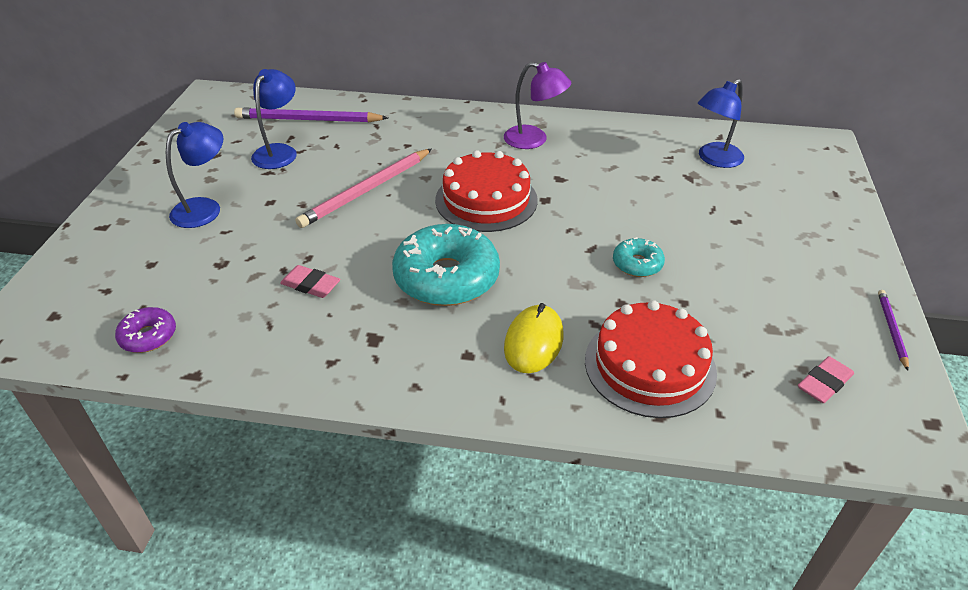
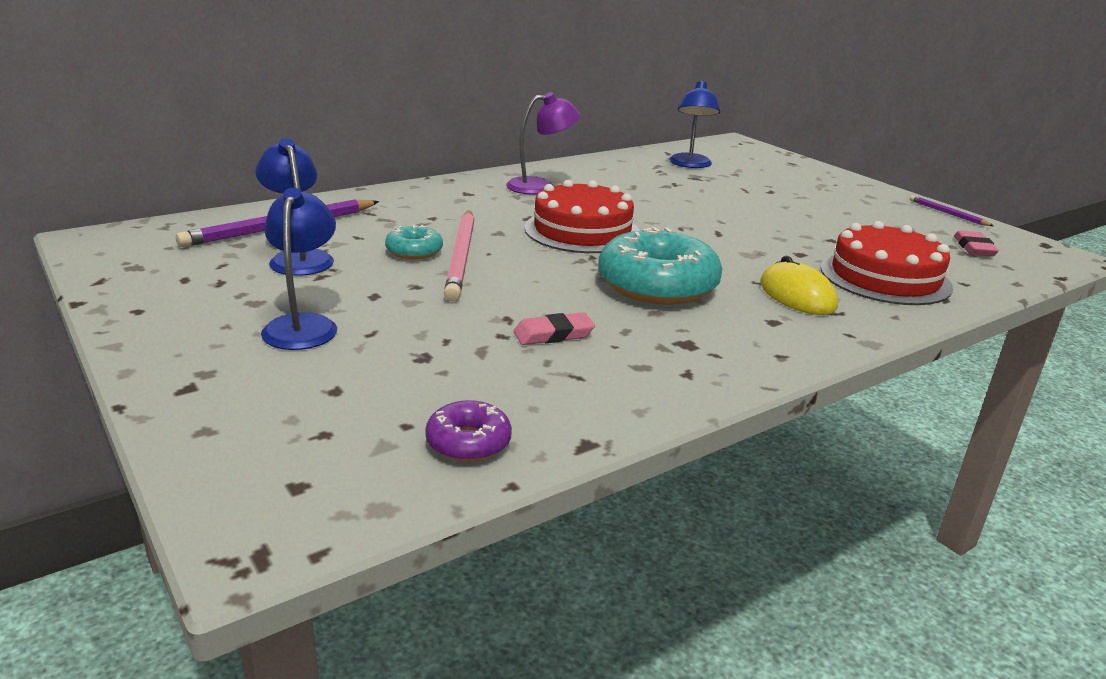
camera: 45 degrees left, 15 degrees down
turquoise donut [613,237,665,277] -> turquoise donut moved to [385,224,443,259]

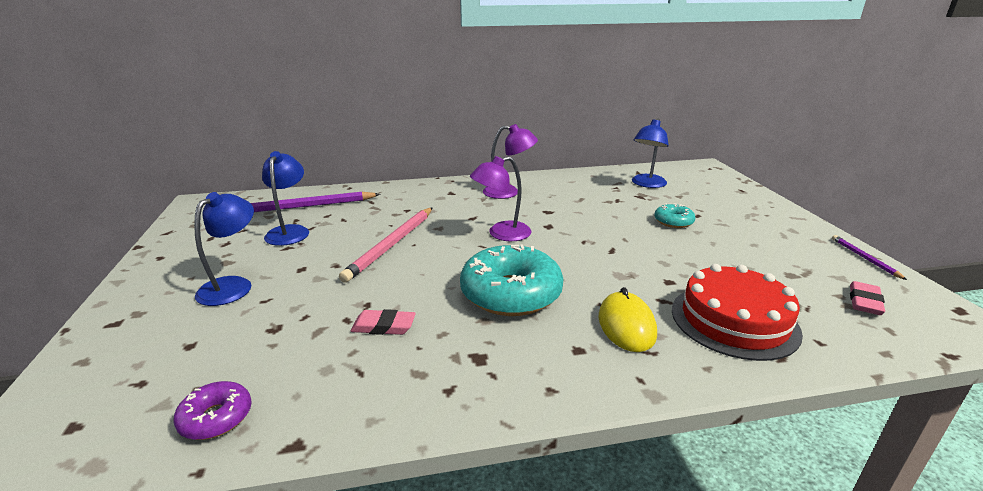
camera: 25 degrees right, 0 degrees up
turquoise donut [385,224,443,259] -> turquoise donut moved to [654,203,695,228]
red cake [524,180,640,253] -> purple lamp [470,156,532,241]

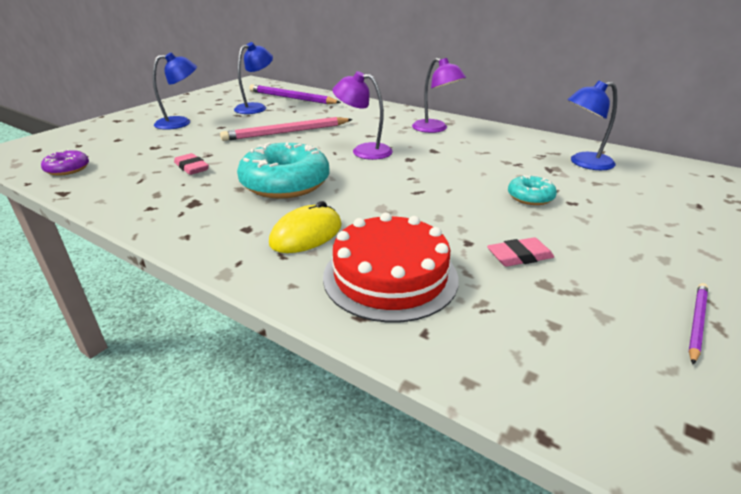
camera: 45 degrees right, 5 degrees up
pink eraser [850,281,885,315] -> pink eraser moved to [487,237,554,267]

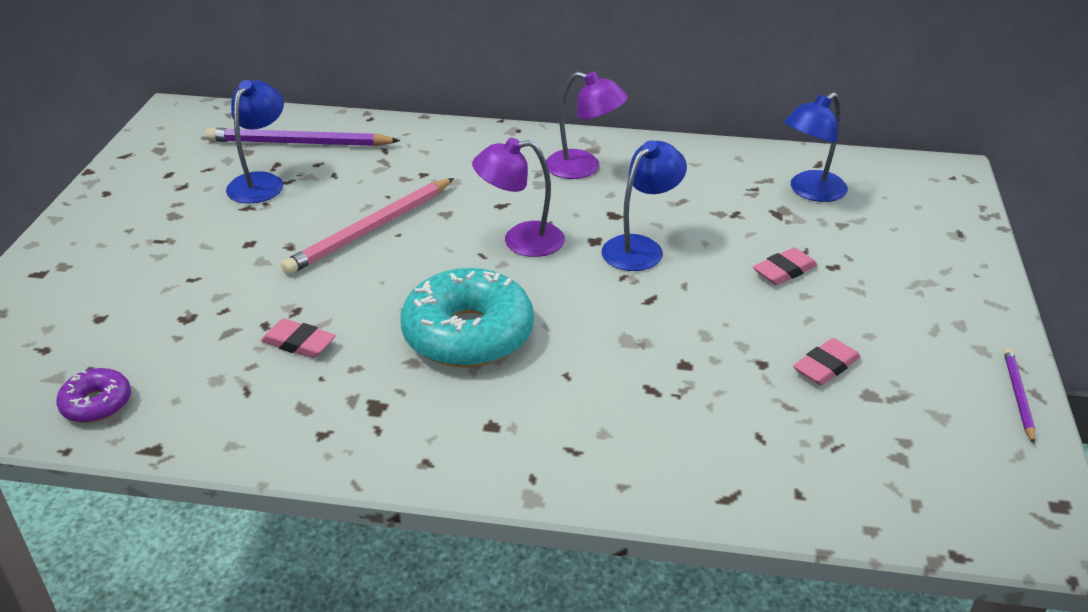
camera: 25 degrees left, 5 degrees up
blue lamp [152,52,197,130] -> blue lamp moved to [602,140,687,271]
yellow mouse [269,201,342,253] -> none
red cake [323,213,459,323] -> none
turquoise donut [508,175,557,205] -> pink eraser [753,247,817,285]

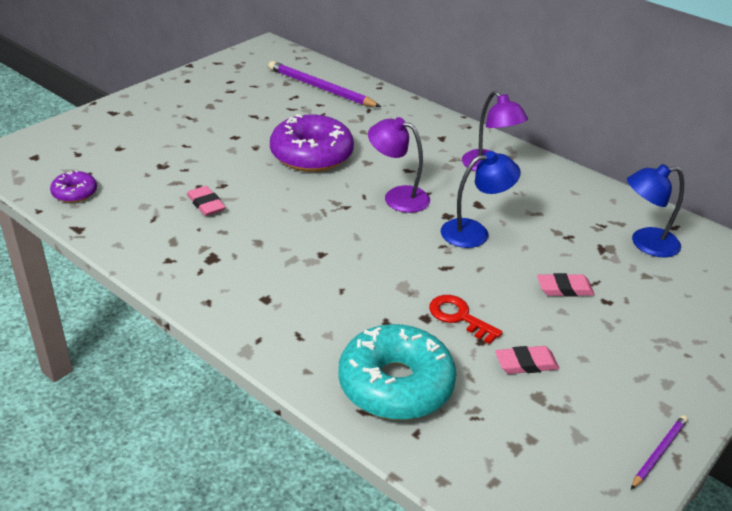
camera: 30 degrees right, 0 degrees up
blue lamp [226,80,284,204] -> none
pink pencil [281,178,454,275] -> purple donut [270,114,354,172]
turquoise donut [400,268,534,368] -> turquoise donut moved to [338,324,456,420]
none -> red key [429,295,503,344]

